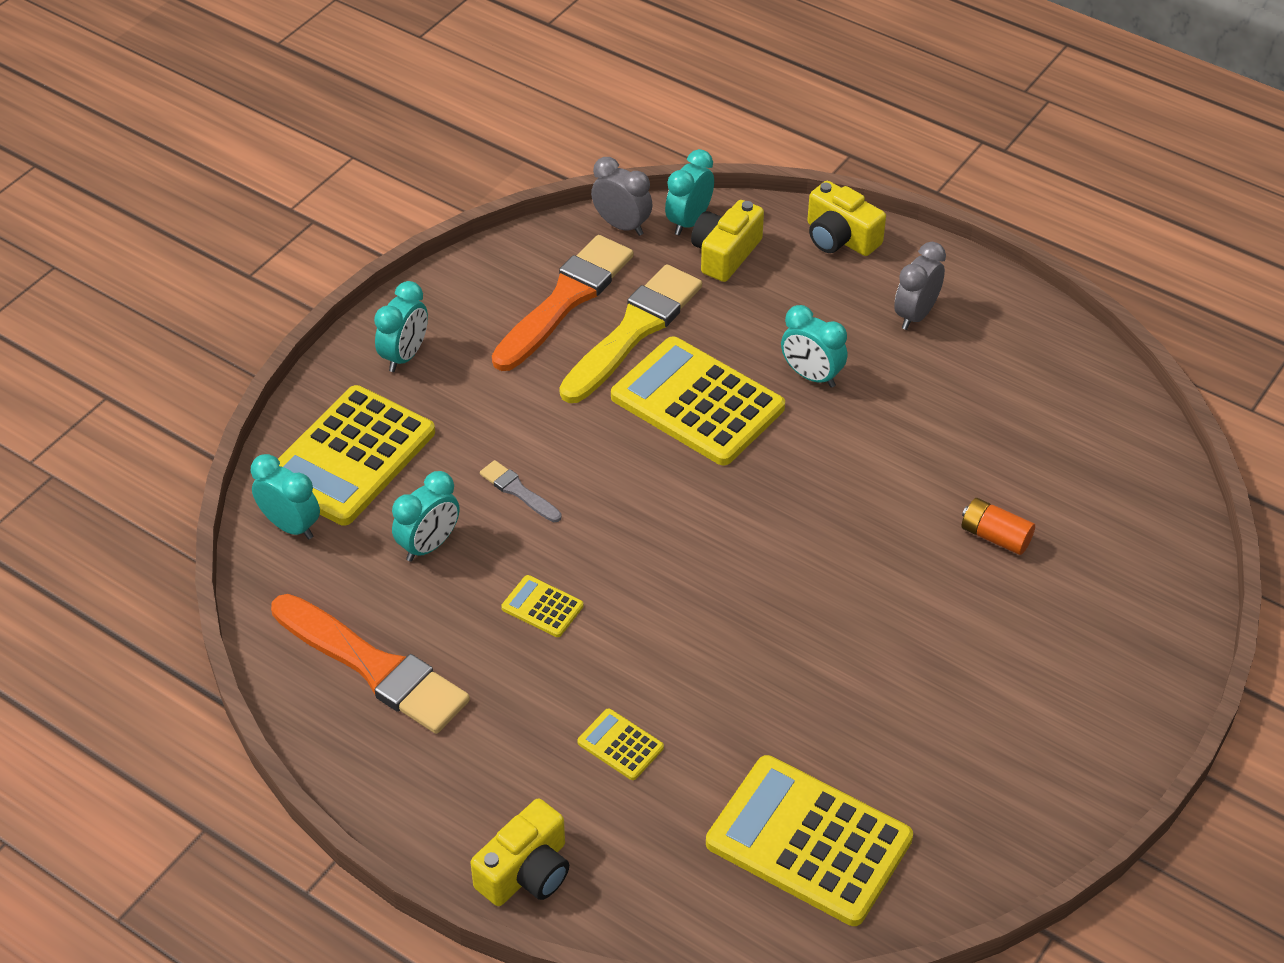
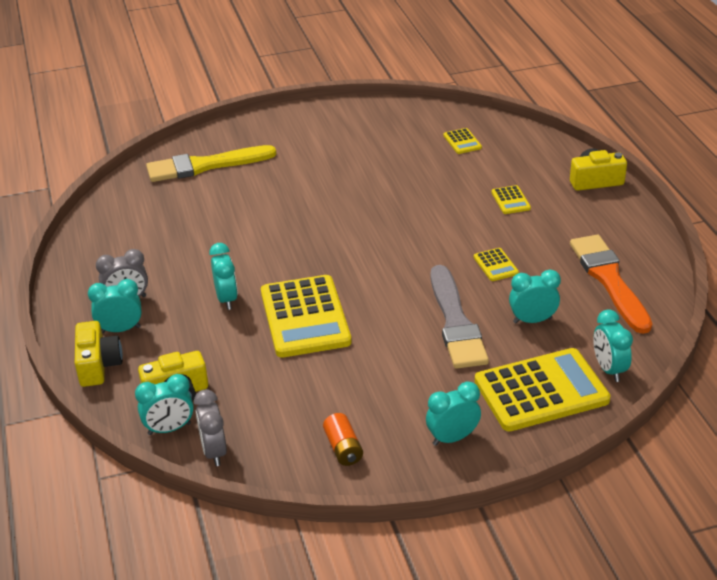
camera: 140 degrees left, 10 degrees down
grey brush [480,460,562,522] -> grey brush [431,265,489,369], size x2.19
orange brush [492,235,633,371] -> none
yellow brush [559,264,702,403] -> yellow brush moved to [146,145,276,182]
yellow calculator [706,755,913,926] -> yellow calculator [444,128,482,154], size x0.43
orange battery [962,498,1035,555] -> orange battery moved to [323,413,363,466]
none -> turquoise clock [88,279,142,333]

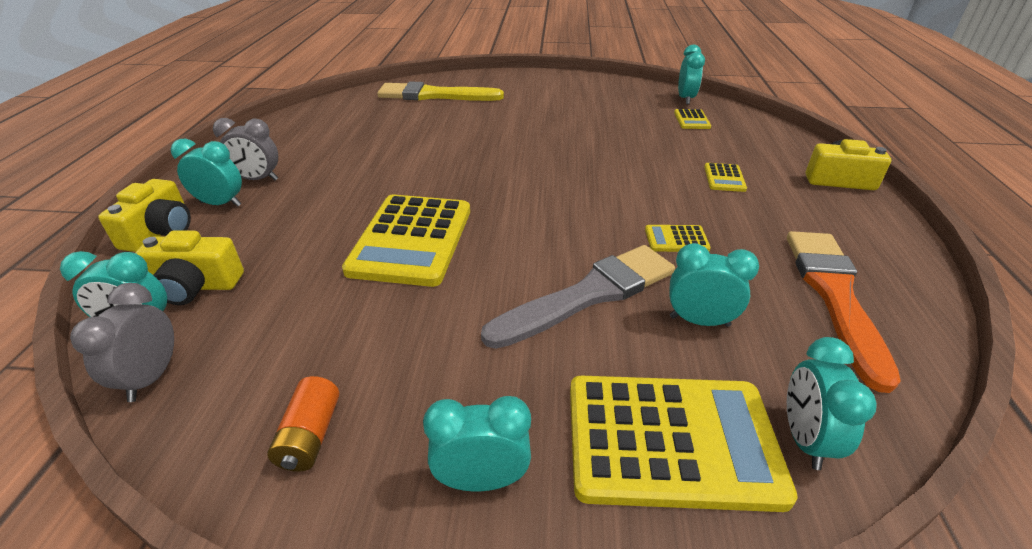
camera: 20 degrees right, 0 degrees up
turquoise clock [209,243,238,310] -> turquoise clock moved to [678,45,705,104]
grey brush [431,265,489,369] -> grey brush turned 135 degrees counterclockwise [481,245,675,349]
yellow calculator [474,248,519,281] -> yellow calculator turned 90 degrees clockwise [645,225,711,252]

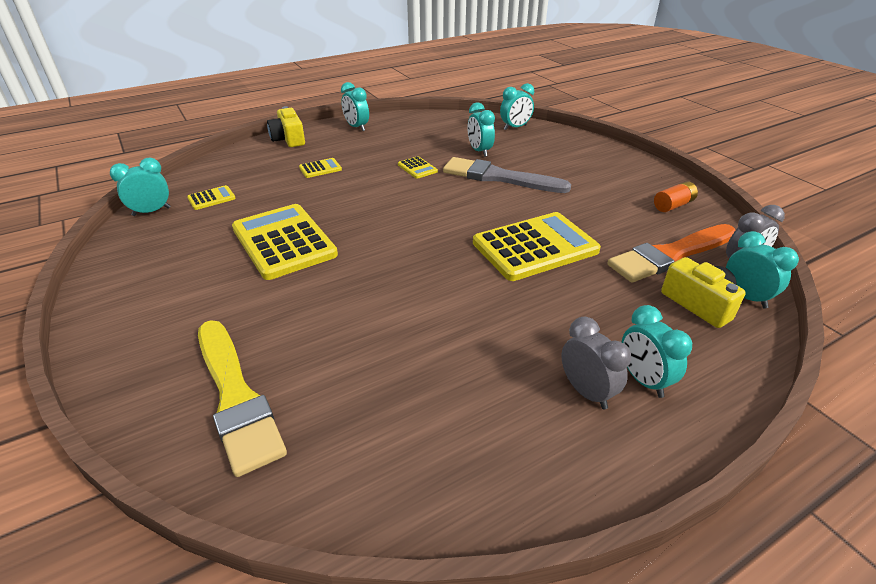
camera: 125 degrees left, 0 degrees up
yellow camera [98,179,191,252] -> none
turquoise clock [423,396,531,491] -> turquoise clock moved to [341,82,369,131]
yellow calculator [570,376,798,512] -> yellow calculator moved to [232,204,338,280]
orange brush [787,231,901,393] -> orange brush moved to [608,224,735,283]

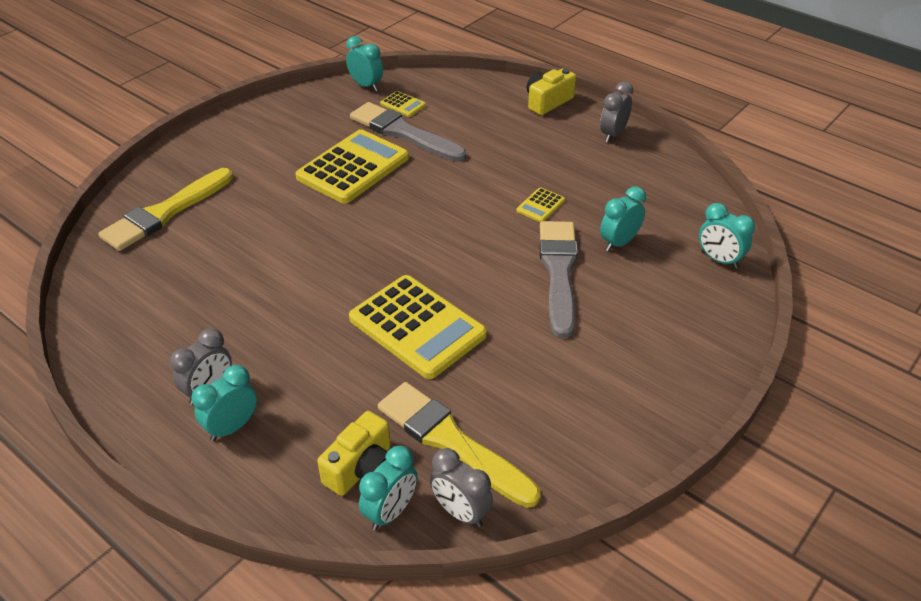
camera: 70 degrees right, 5 degrees up
yellow calculator [299,158,342,178] -> none
turquoise clock [341,82,369,131] -> grey clock [600,82,633,142]
orange brush [608,224,735,283] -> yellow brush [378,382,540,508]
orange battery [654,181,698,212] -> none
none -> grey brush [350,102,466,162]

